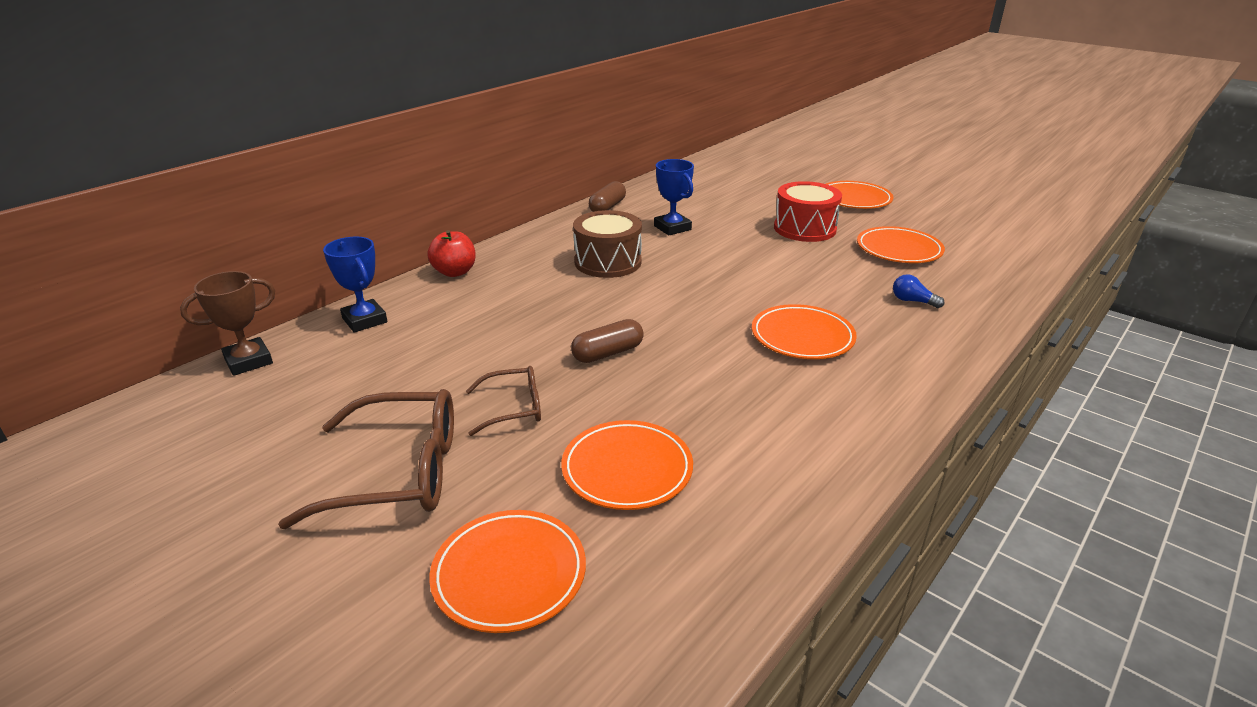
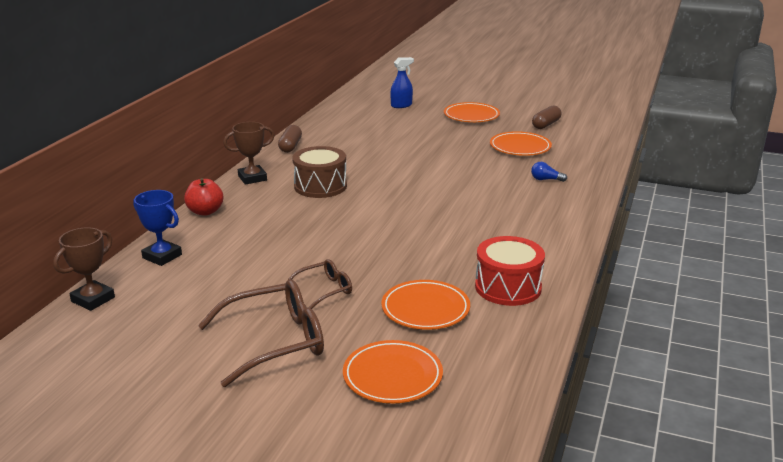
camera: 20 degrees left, 5 degrees down
brown capsule [571,319,644,363] -> brown capsule moved to [532,106,561,129]
blue trophy [654,159,694,235] -> none
orange plate [752,304,857,359] -> none
red drum [774,181,842,242] -> red drum moved to [475,236,545,306]
none -> brown trophy [223,122,275,185]
none -> blue spray bottle [391,57,414,108]

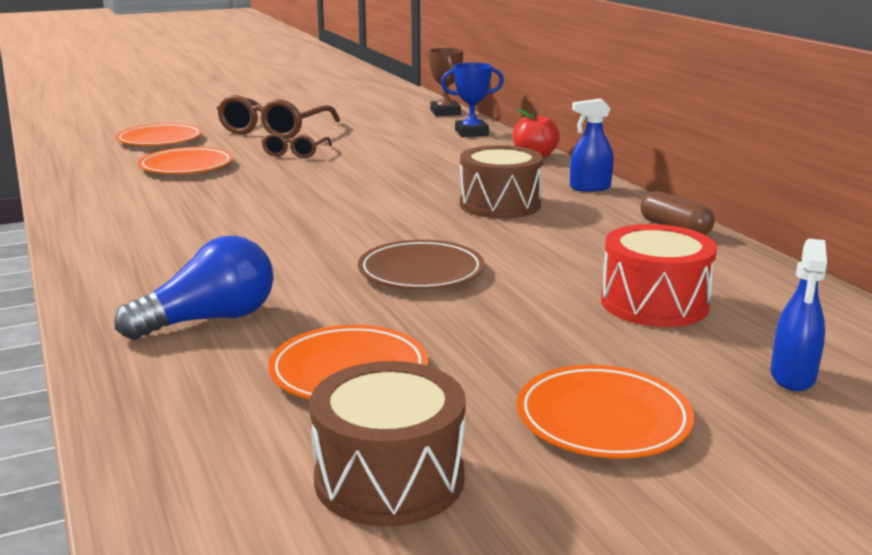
camera: 135 degrees right, 5 degrees down
brown trophy [223,122,275,185] -> blue spray bottle [570,98,614,192]
red drum [475,236,545,306] -> red drum moved to [601,224,717,327]
blue light bulb [531,162,567,182] -> blue light bulb [115,236,273,340], size x2.09
brown capsule [532,106,561,129] -> brown drum [309,361,466,526]
none -> brown plate [358,240,484,289]

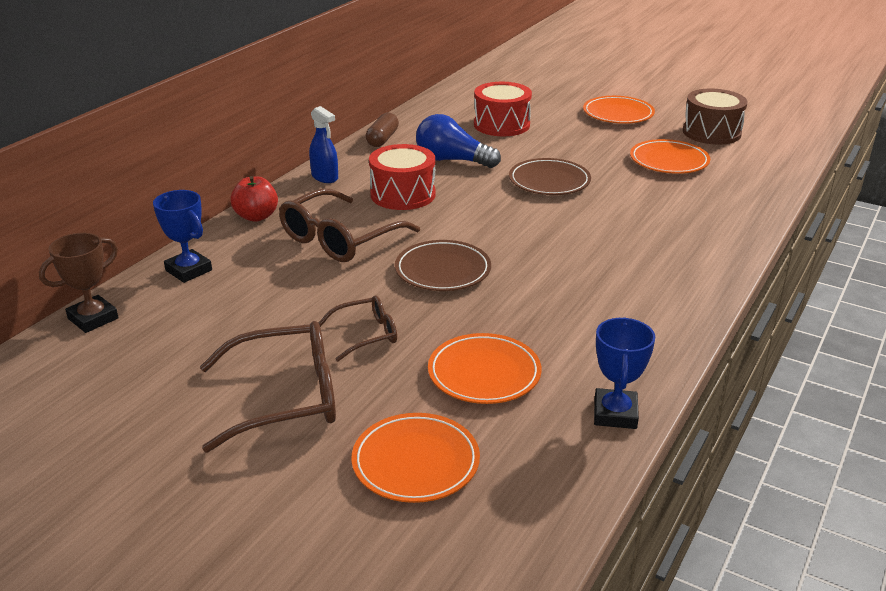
camera: 125 degrees left, 10 degrees up
blue light bulb [115,236,273,340] -> blue light bulb moved to [416,114,501,168]
brown drum [460,145,543,218] -> red drum [369,144,436,210]
blue spray bottle [770,239,827,391] -> none
none -> brown glasses [279,188,420,262]
none -> brown plate [395,240,491,291]
none -> blue trophy [594,317,655,429]

